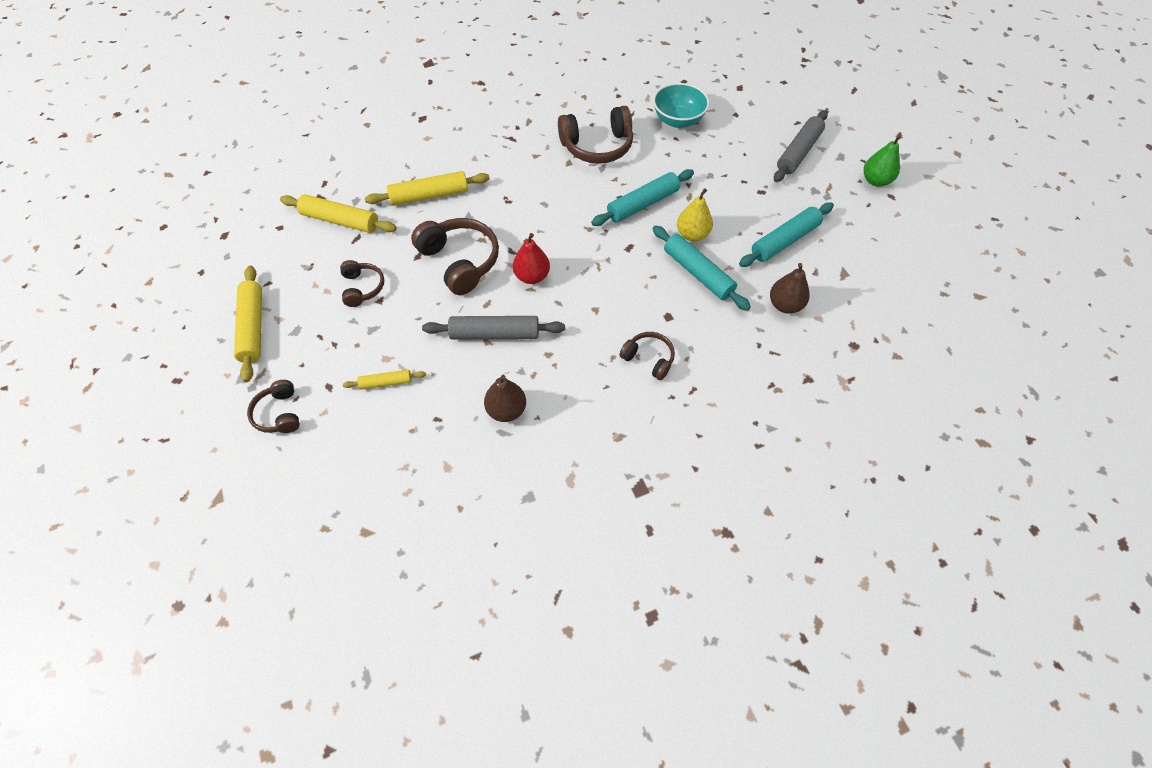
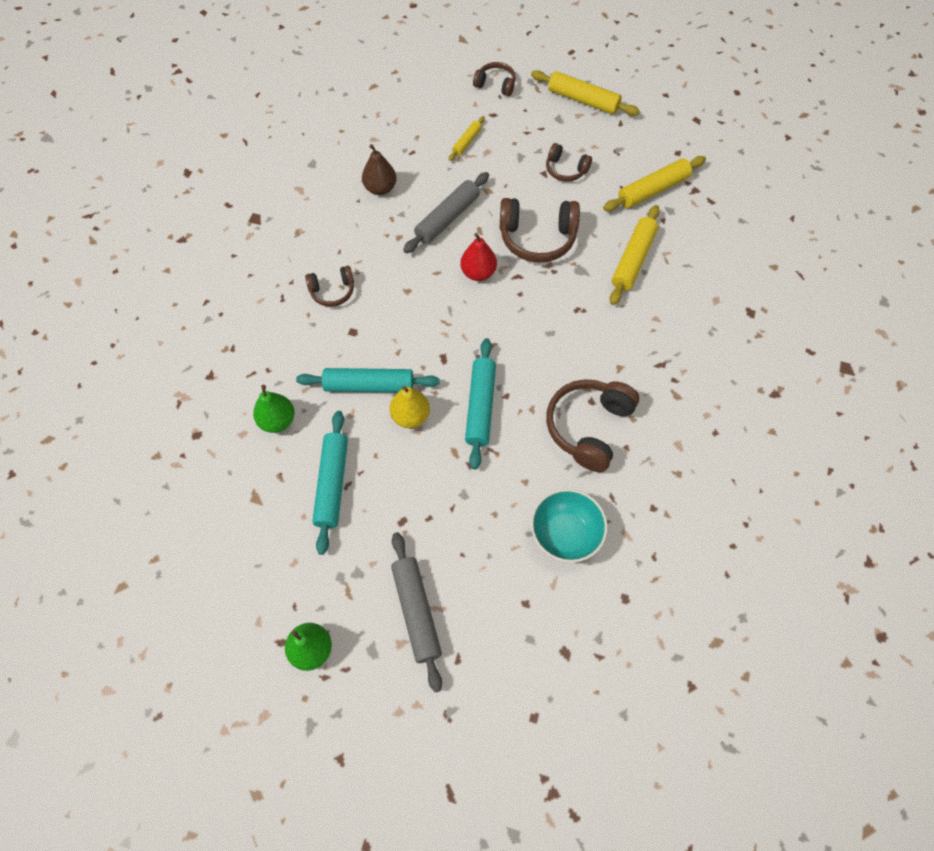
camera: 130 degrees right, 5 degrees up
brown pear [770,263,809,314] -> green pear [253,385,295,433]

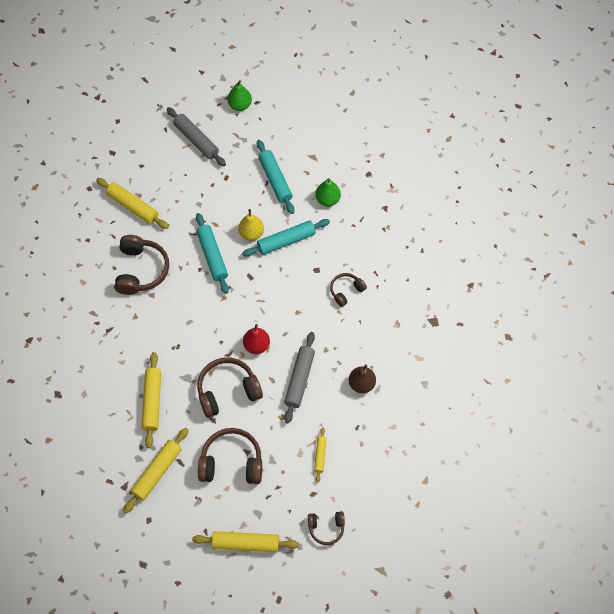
camera: 155 degrees right, 0 degrees up
turquoise bowl [531,489,608,563] -> yellow rolling pin [96,178,169,229]
brown headphones [546,143,592,182] -> brown headphones [198,428,262,484], size x1.76

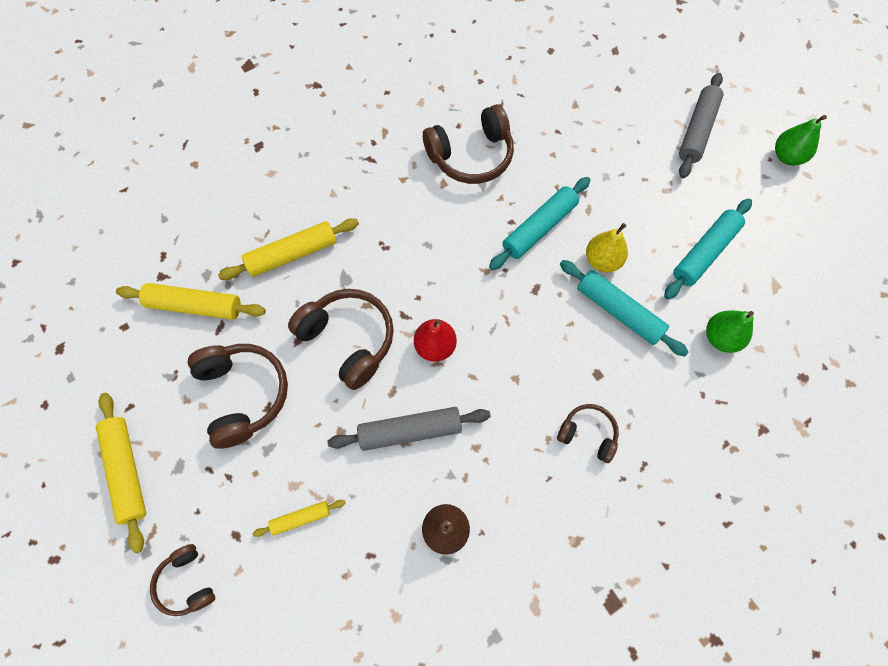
camera: 65 degrees right, 5 degrees up
yellow rolling pin [96,178,169,229] -> none

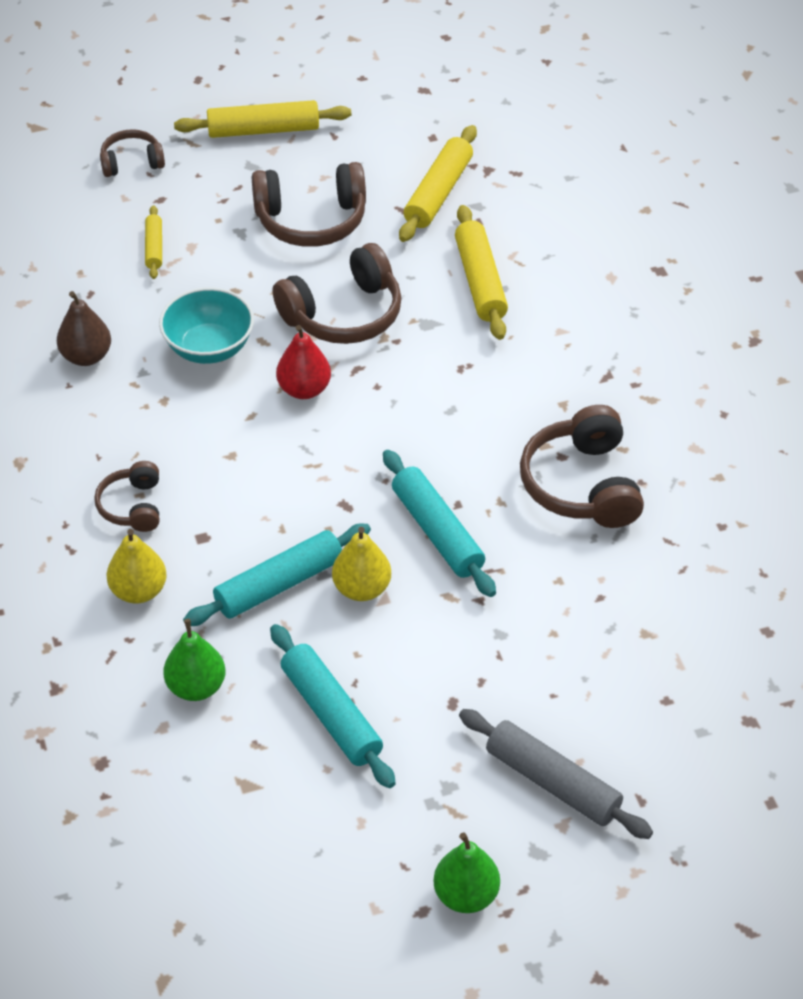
camera: 105 degrees right, 20 degrees down
grey rolling pin [328,407,491,451] -> turquoise bowl [159,287,254,364]
brown headphones [557,404,619,463] -> brown headphones turned 135 degrees clockwise [94,461,159,532]
none -> yellow pear [107,529,167,604]

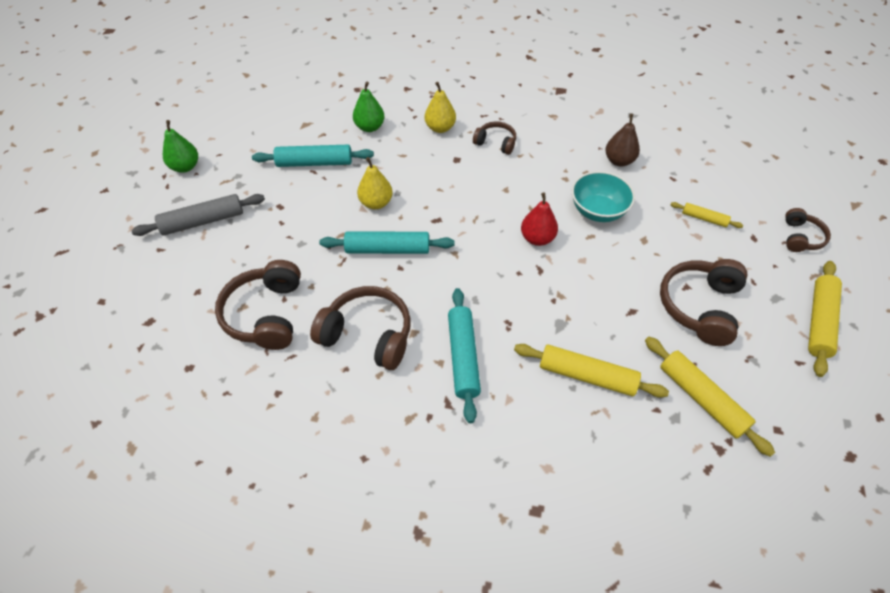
camera: 120 degrees right, 5 degrees up
turquoise rolling pin [183,524,371,626] -> turquoise rolling pin moved to [448,288,481,423]
brown headphones [273,243,402,344] -> brown headphones moved to [215,260,301,350]

